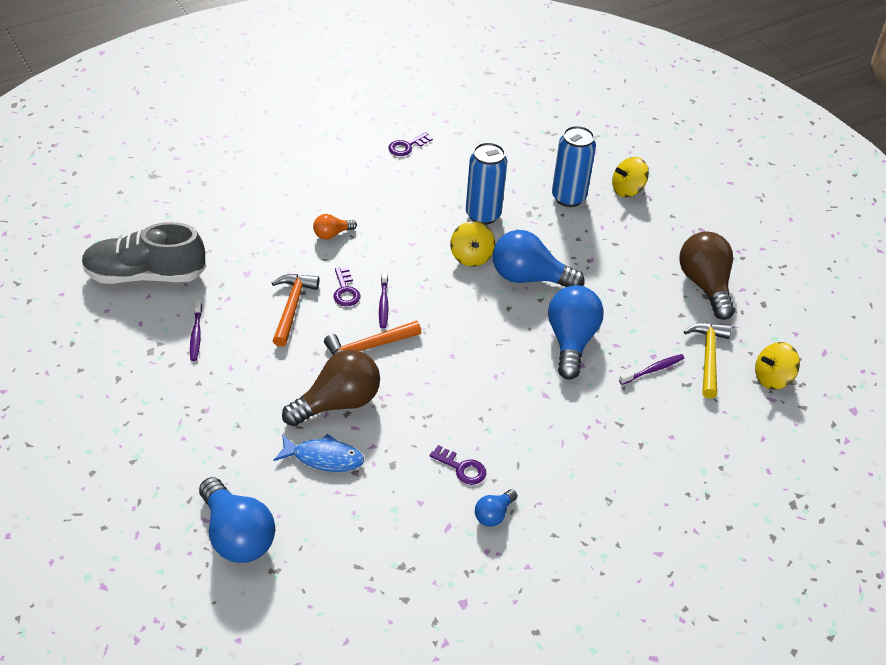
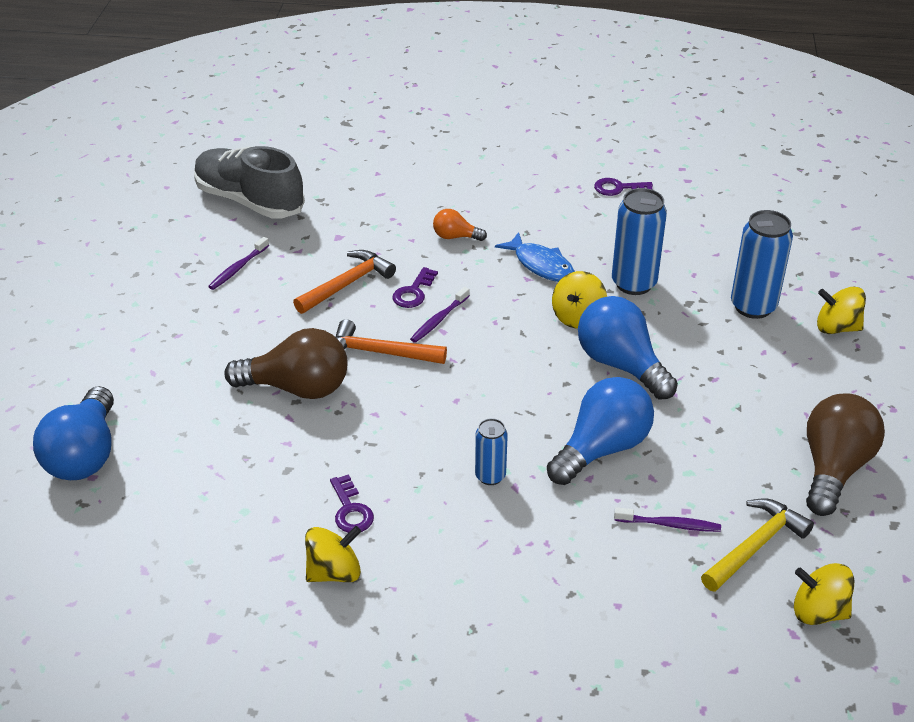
camera: 40 degrees right, 5 degrees down
blue fish [274,434,364,472] -> blue fish moved to [495,232,575,282]
blue light bulb [475,489,517,527] -> yellow spinning top [305,526,361,582]
none -> blue can [475,418,508,485]

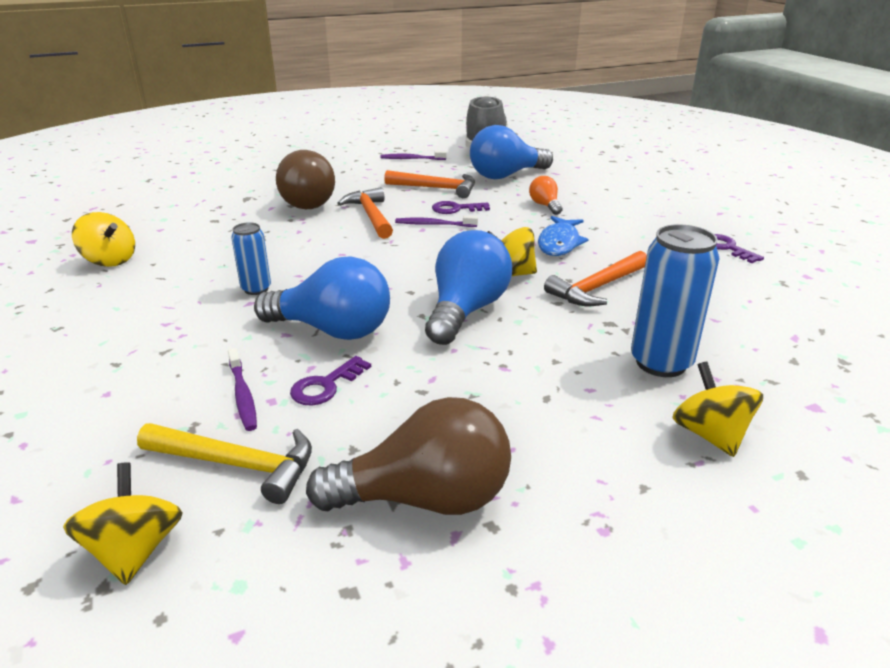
camera: 60 degrees right, 10 degrees down
blue light bulb [33,386,114,480] -> blue light bulb moved to [470,125,553,179]
purple key [330,474,374,533] -> purple key moved to [290,356,371,405]
blue can [612,188,667,295] -> orange hammer [544,251,647,306]

